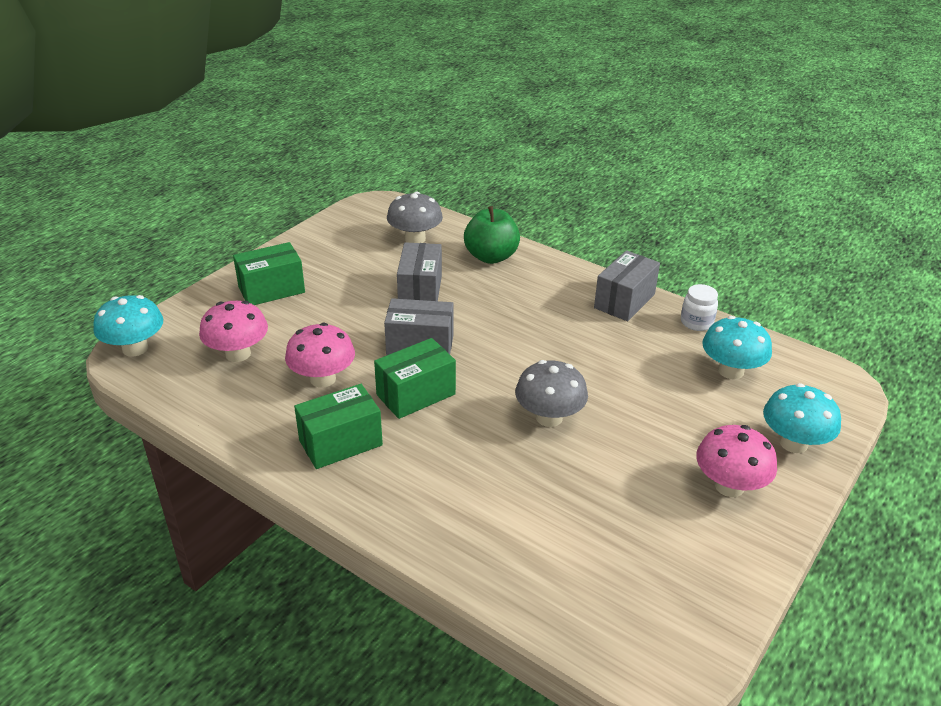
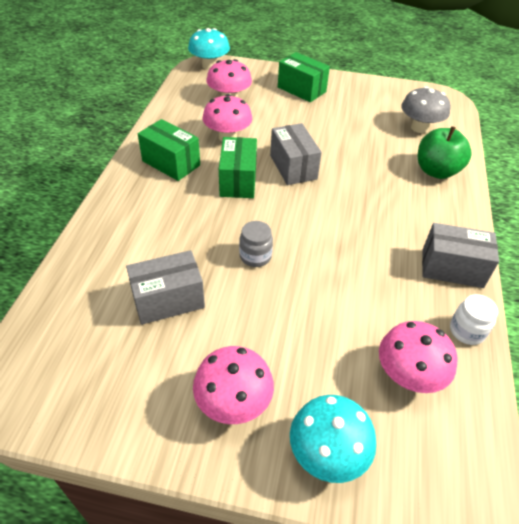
camera: 65 degrees right, 10 degrees up
green box [374,338,456,419] -> green box turned 60 degrees clockwise [219,137,257,198]
grey box [397,242,442,301] -> grey box moved to [126,250,205,325]
grey mushroom [515,360,588,427] -> grey jar [239,221,273,267]
turquoise mushroom [702,316,772,380] -> pink mushroom [379,321,458,393]

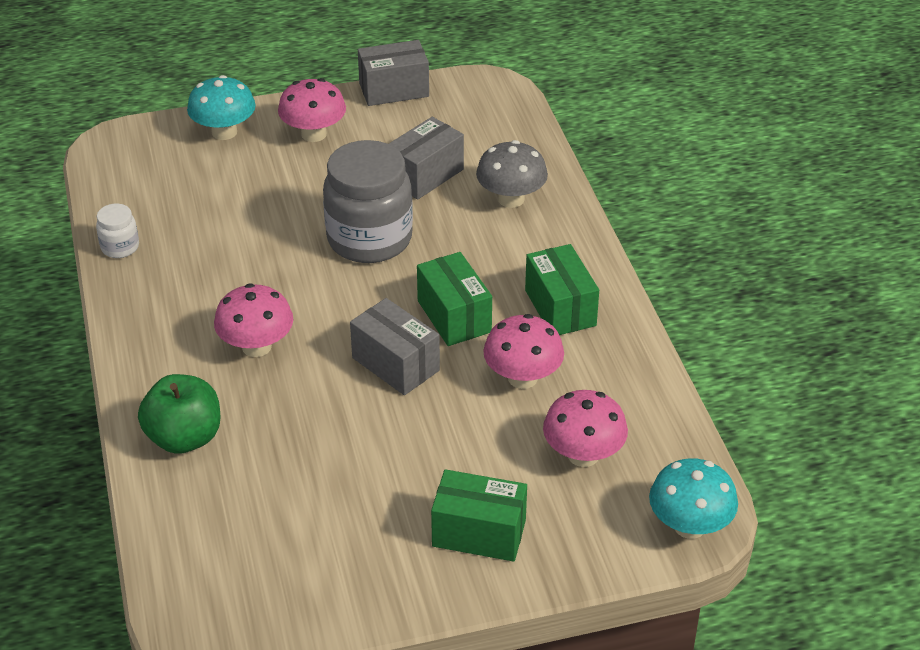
camera: 155 degrees right, 5 degrees down
green box [138,119,200,181] -> green box turned 60 degrees clockwise [525,244,599,335]
grey jar [239,221,273,267] -> grey jar [323,140,413,263], size x2.23
pink mushroom [379,321,458,393] -> pink mushroom moved to [214,283,293,357]
grey mushroom [401,86,450,133] -> grey mushroom moved to [476,140,548,208]
grey box [422,223,499,288] -> grey box moved to [358,40,429,106]

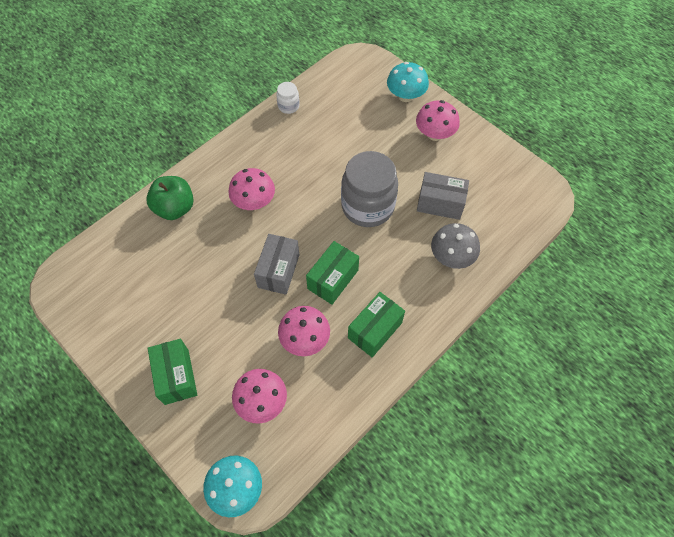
camera: 60 degrees right, 20 degrees up
grey box [358,40,429,106] -> none

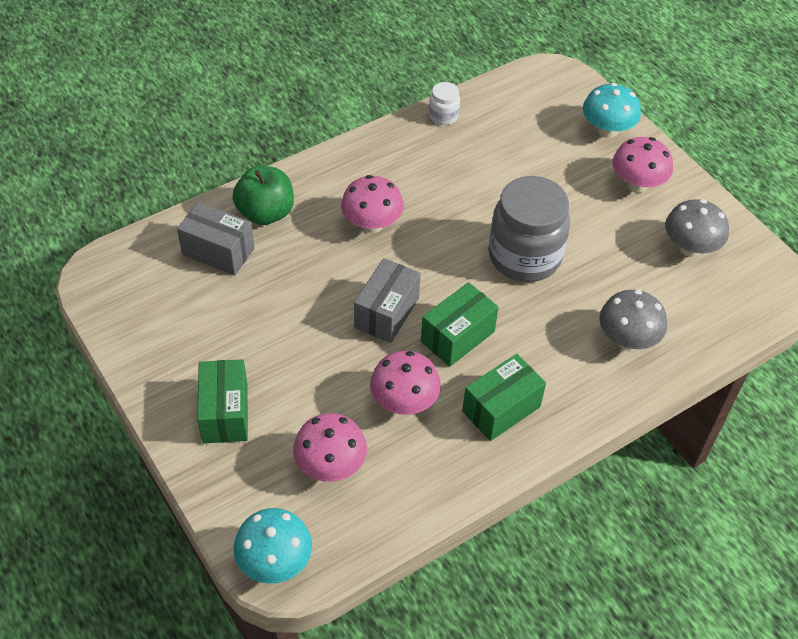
camera: 10 degrees right, 10 degrees down
grey box [417,172,469,220] -> grey box moved to [177,202,254,276]
none -> grey mushroom [665,199,729,257]

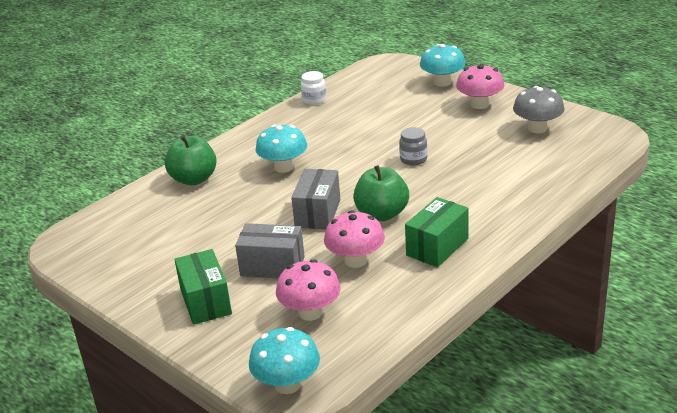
camera: 10 degrees left, 20 degrees down
grey box [177,202,254,276] -> grey box moved to [235,223,305,278]
pink mushroom [341,175,404,233] -> turquoise mushroom [256,125,307,173]
green box [421,282,499,367] -> green apple [353,165,409,221]
grey jar [489,176,570,282] -> grey jar [399,127,428,166], size x0.45
grey mushroom [599,290,667,350] -> none

